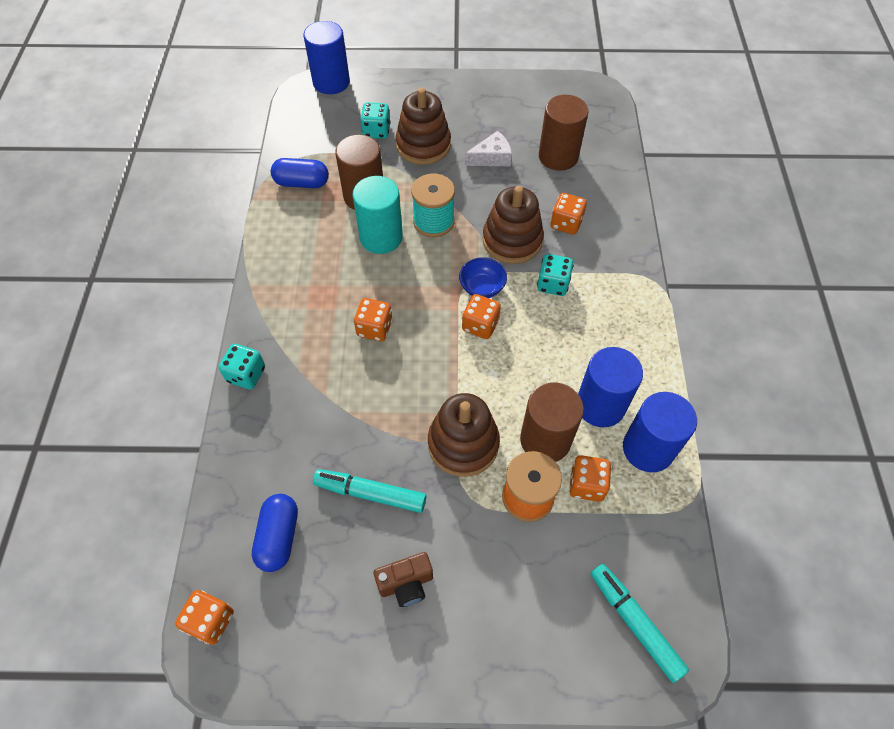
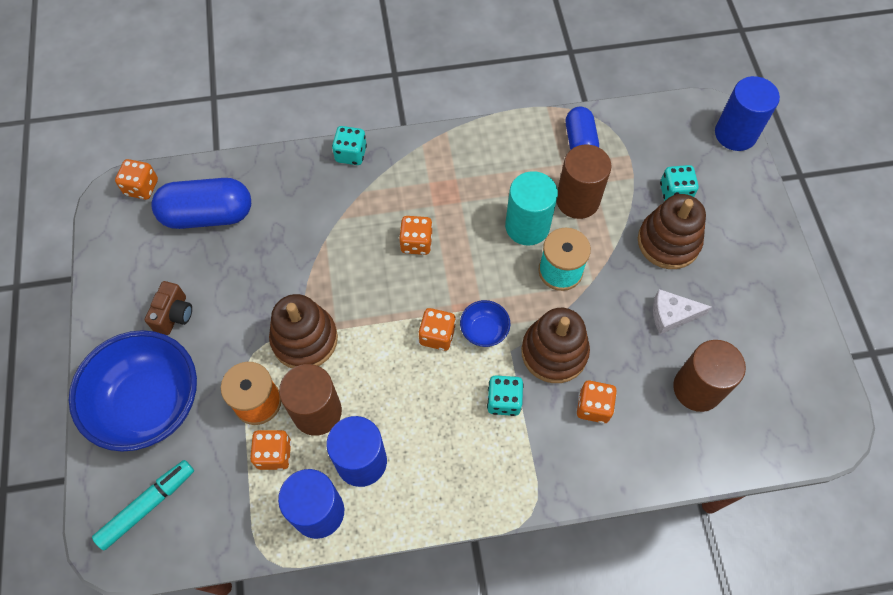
camera: 80 degrees right, 5 degrees up
blue capsule [252,494,298,572] -> blue capsule [151,178,251,229], size x1.54
turquoise marker [313,469,426,513] -> none
brown camera [373,552,433,607] -> brown camera turned 135 degrees counterclockwise [145,281,192,335]
white cheese [465,131,512,166] -> white cheese turned 120 degrees clockwise [653,289,712,334]
none -> blue bowl [69,330,197,452]

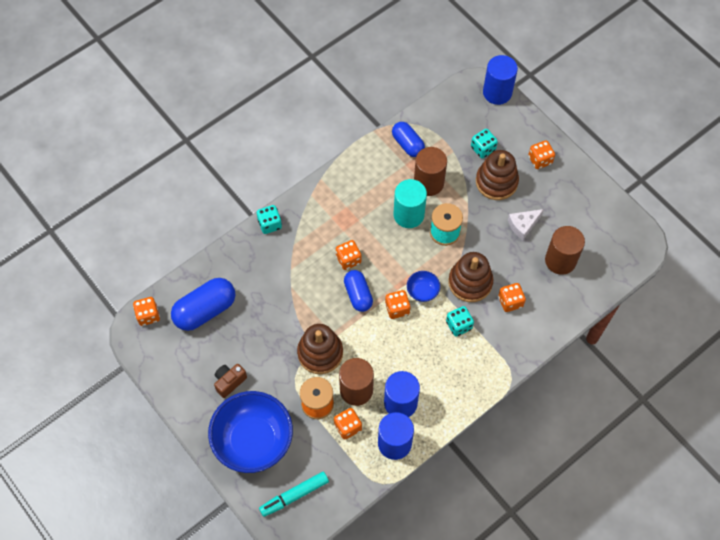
camera: 30 degrees left, 0 degrees up
turquoise marker [92,460,194,550] -> turquoise marker turned 135 degrees counterclockwise [259,471,329,517]
brown camera [145,281,192,335] -> brown camera turned 120 degrees counterclockwise [214,364,247,398]
none -> blue capsule [344,270,373,312]
none -> orange dice [528,140,555,169]

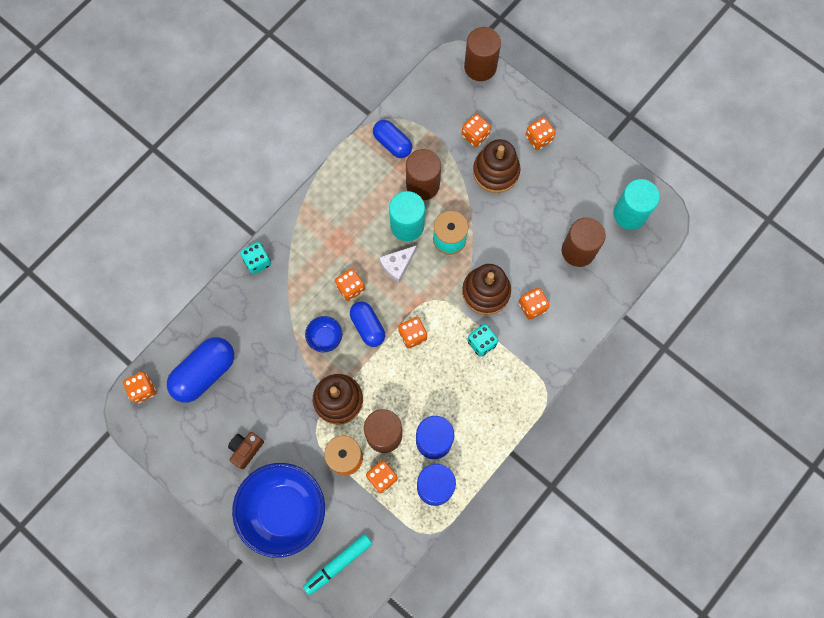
camera: 10 degrees left, 10 degrees up
blue bowl [407,271,440,302] -> blue bowl moved to [305,316,342,352]
turquoise dice [471,129,498,158] -> orange dice [462,114,491,147]
blue cylinder [483,55,518,105] -> brown cylinder [464,27,501,81]
white cheese [508,209,544,240] -> white cheese moved to [379,245,417,283]
none -> turquoise cylinder [613,179,660,230]

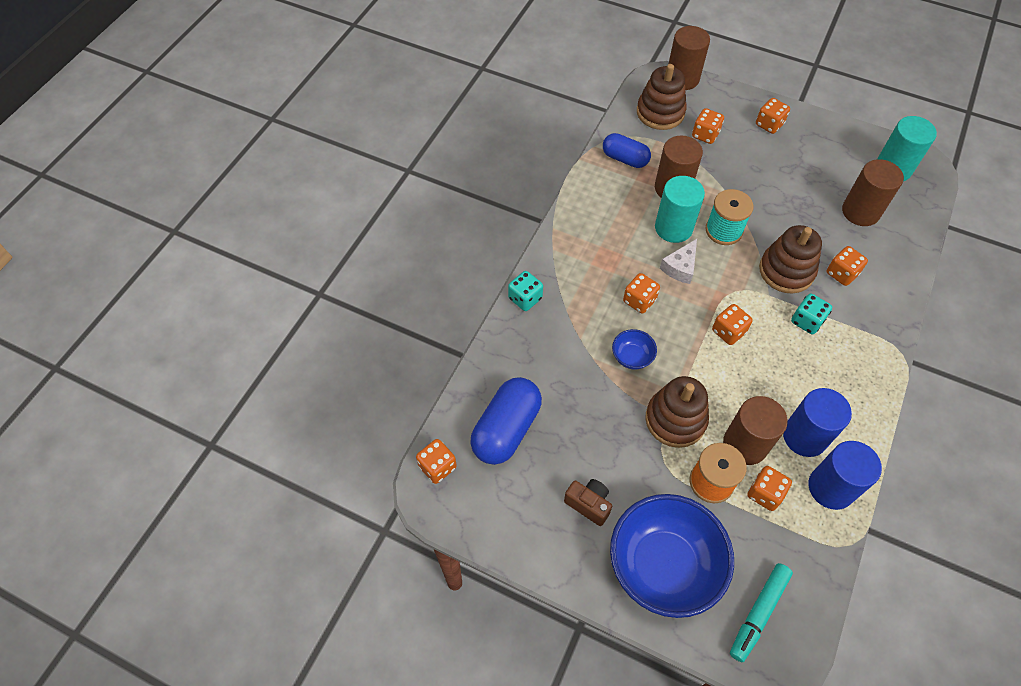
camera: 15 degrees left, 15 degrees down
brown camera [228,432,264,469] -> brown camera turned 105 degrees clockwise [564,479,612,526]
blue capsule [350,302,385,347] -> none
brown stacking toy [473,139,520,193] -> brown stacking toy moved to [637,64,687,130]

